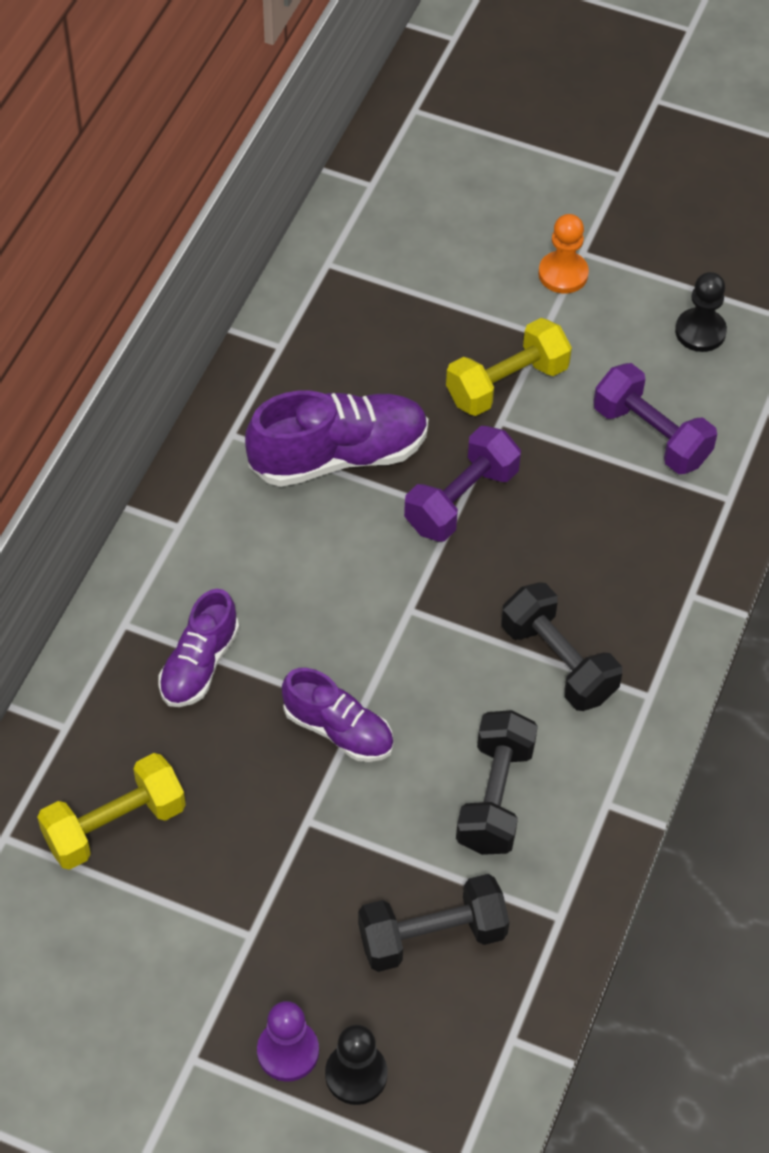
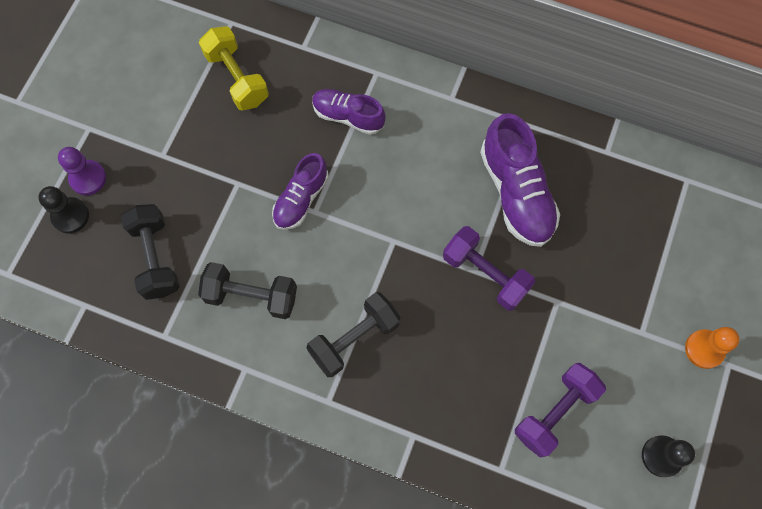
camera: 90 degrees right, 15 degrees up
yellow dumbbell [446,318,572,416] -> none

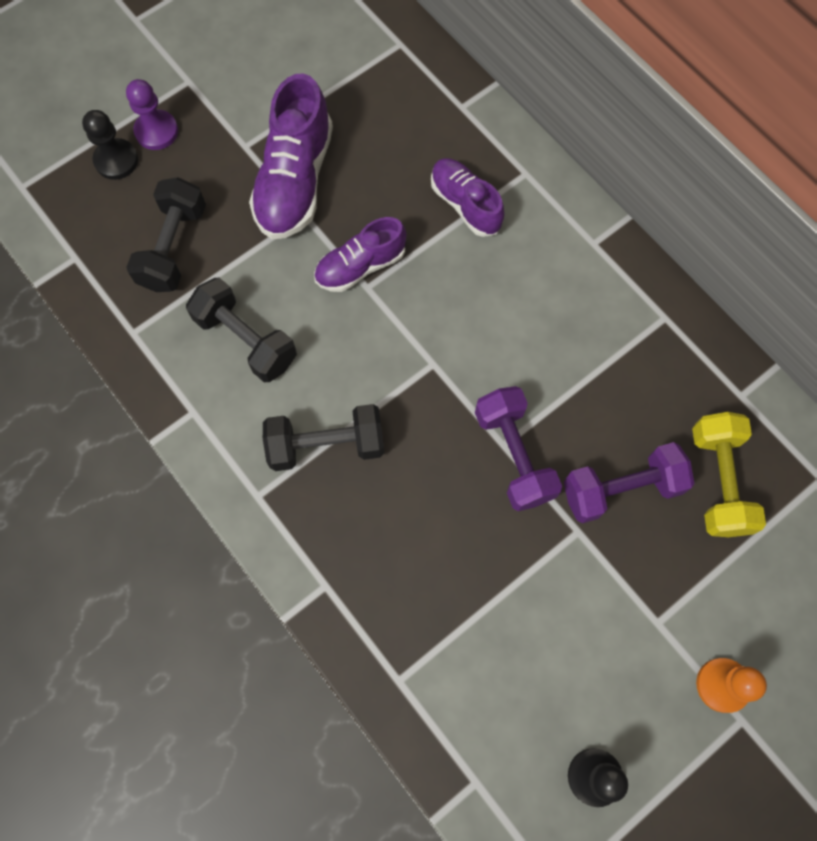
camera: 30 degrees right, 0 degrees up
yellow dumbbell [199,26,269,111] -> yellow dumbbell moved to [692,412,766,537]
purple shoe [480,113,560,247] -> purple shoe moved to [249,73,333,239]
purple dumbbell [515,363,606,457] -> purple dumbbell moved to [564,442,695,523]

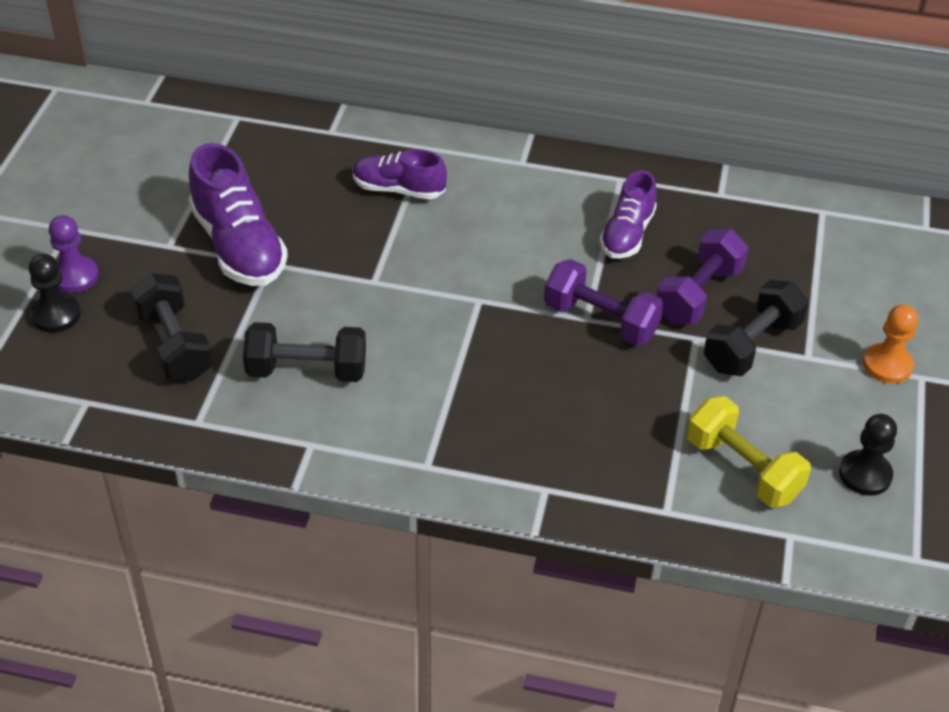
camera: 40 degrees left, 25 degrees down
black dumbbell [263,404,384,471] -> black dumbbell moved to [704,280,808,376]
purple shoe [314,217,407,292] -> purple shoe moved to [600,171,657,259]
yellow dumbbell [692,412,766,537] -> yellow dumbbell moved to [686,396,811,508]

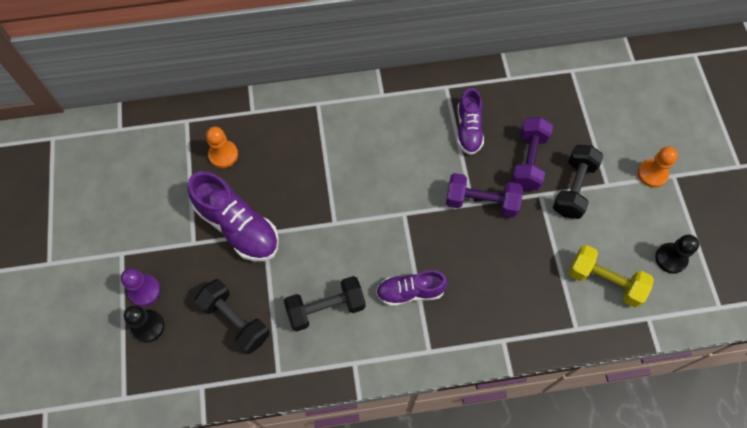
camera: 20 degrees left, 20 degrees up
purple shoe [353,149,447,200] -> purple shoe moved to [376,270,448,306]
none -> orange pawn [206,127,238,168]

